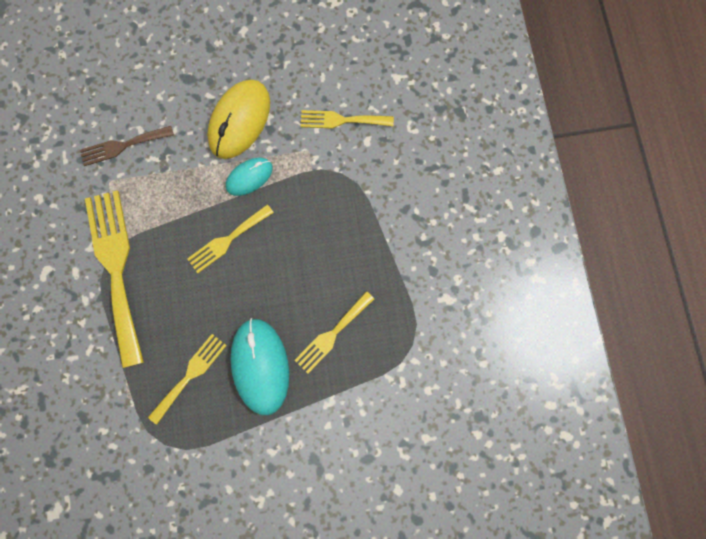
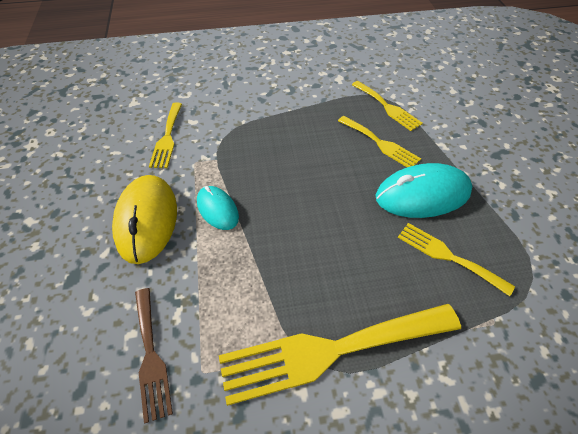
camera: 90 degrees left, 25 degrees down
yellow fork [187,204,274,273] -> yellow fork moved to [352,81,423,131]
yellow mouse [207,80,270,159] -> yellow mouse turned 60 degrees clockwise [112,175,177,264]

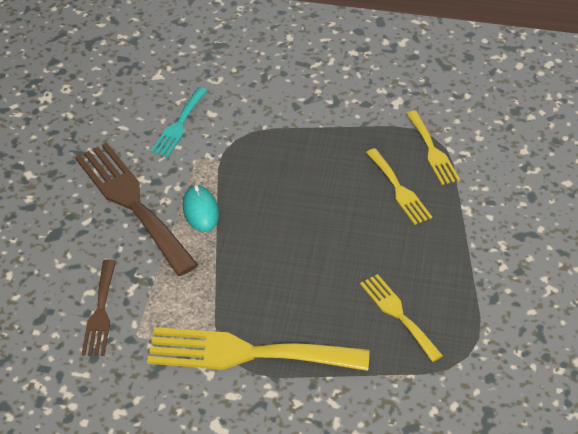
camera: 20 degrees right, 5 degrees down
yellow mouse [112,175,177,264] -> brown fork [75,143,198,276]
yellow fork [149,102,182,168] -> turquoise fork [151,87,208,157]
turquoise mouse [376,163,473,218] -> none

